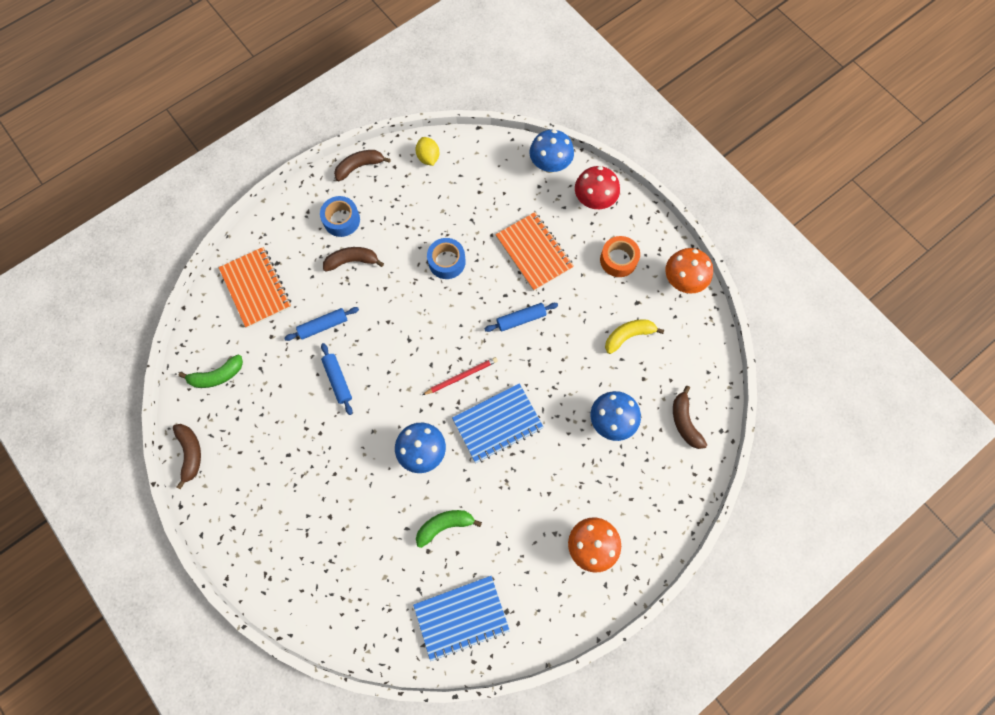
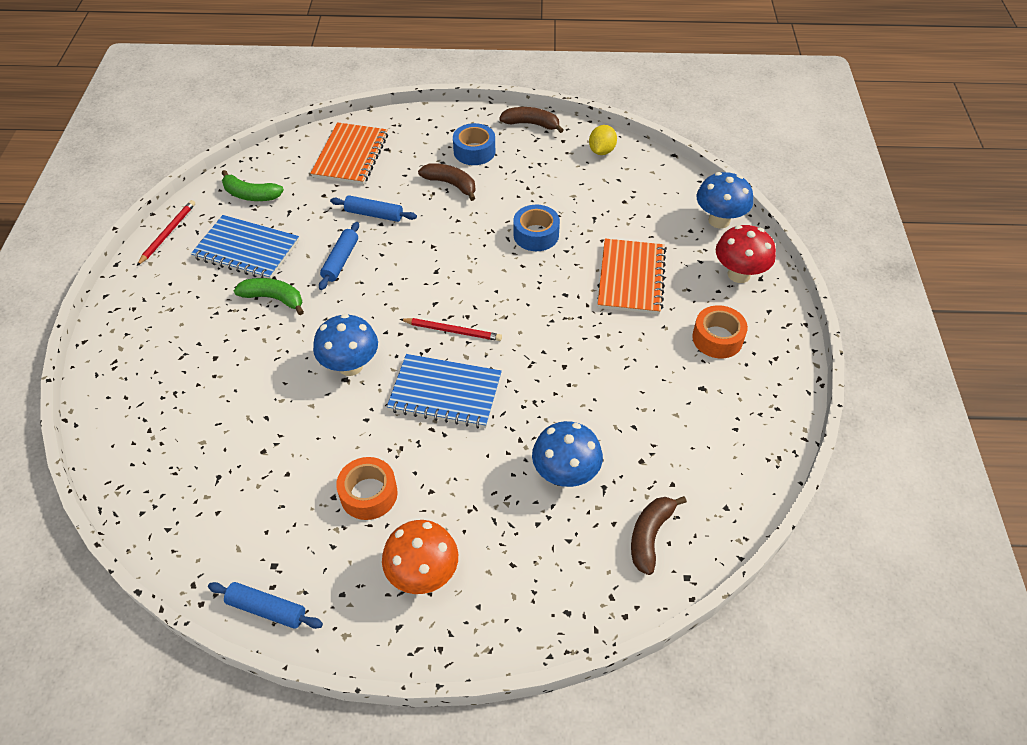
camera: 40 degrees right, 20 degrees down
brown banana [173,424,201,489] -> red pencil [137,200,195,266]
blue notebook [413,576,510,661] -> blue notebook moved to [191,215,299,279]
green banana [416,510,482,548] -> green banana moved to [234,278,304,315]
blue rolling pin [485,303,558,332] -> blue rolling pin moved to [208,582,323,629]
yellow banana [605,319,664,354] -> none
orange mushroom [665,248,713,293] -> none
none -> orange tape [336,457,398,520]

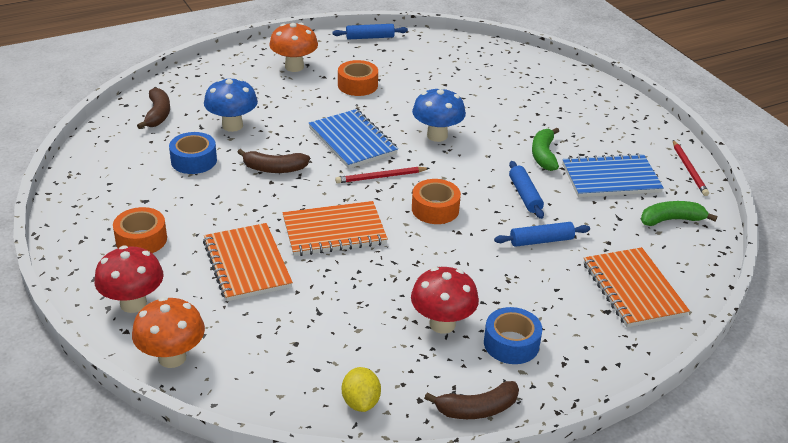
camera: 150 degrees right, 15 degrees down
green banana [234,278,304,315] -> green banana turned 105 degrees clockwise [532,127,559,171]
blue notebook [387,354,502,429] -> blue notebook turned 75 degrees clockwise [309,109,398,169]
brown banana [418,163,476,201] -> brown banana moved to [237,149,310,173]
blue tape [513,205,560,251] -> blue tape moved to [169,132,217,174]
blue mushroom [696,172,753,228] -> orange mushroom [132,297,205,368]
none -> orange notebook [283,201,388,256]
none -> red mushroom [411,267,479,334]
none -> orange tape [412,179,461,224]

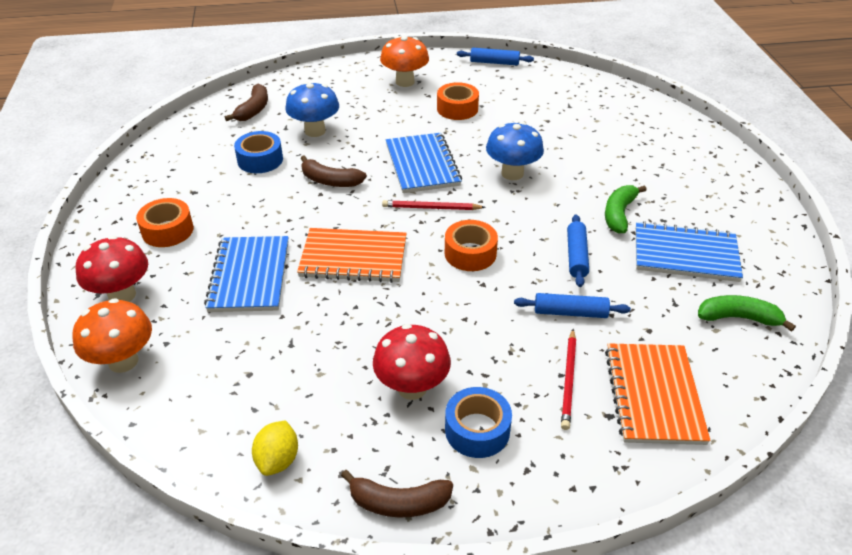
camera: 20 degrees right, 5 degrees up
orange notebook [203,223,293,301] -> blue notebook [204,236,289,312]
red pencil [673,140,709,196] -> red pencil moved to [561,329,576,430]

